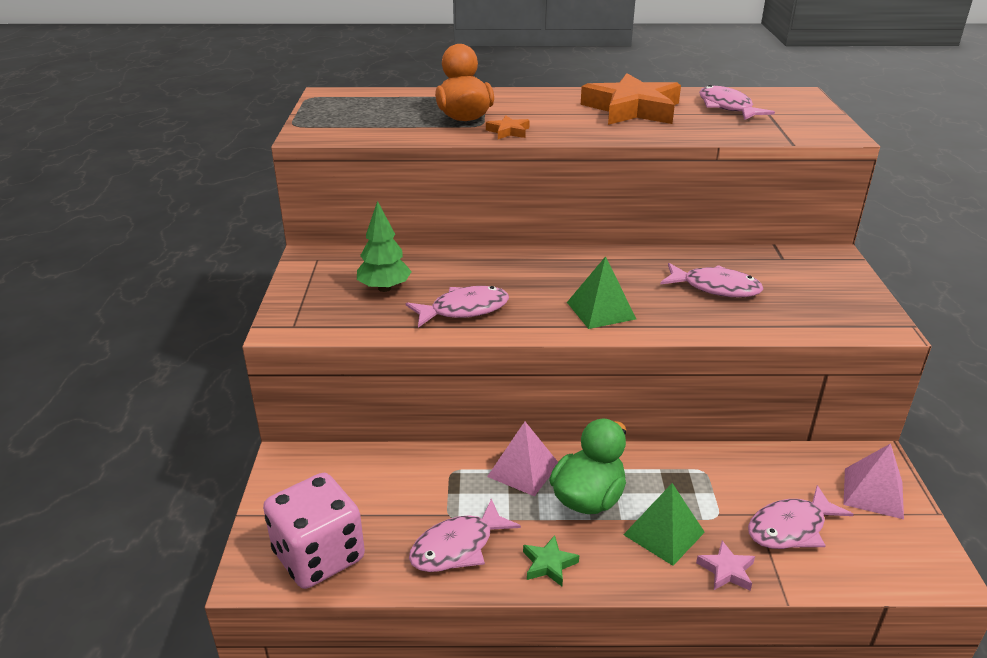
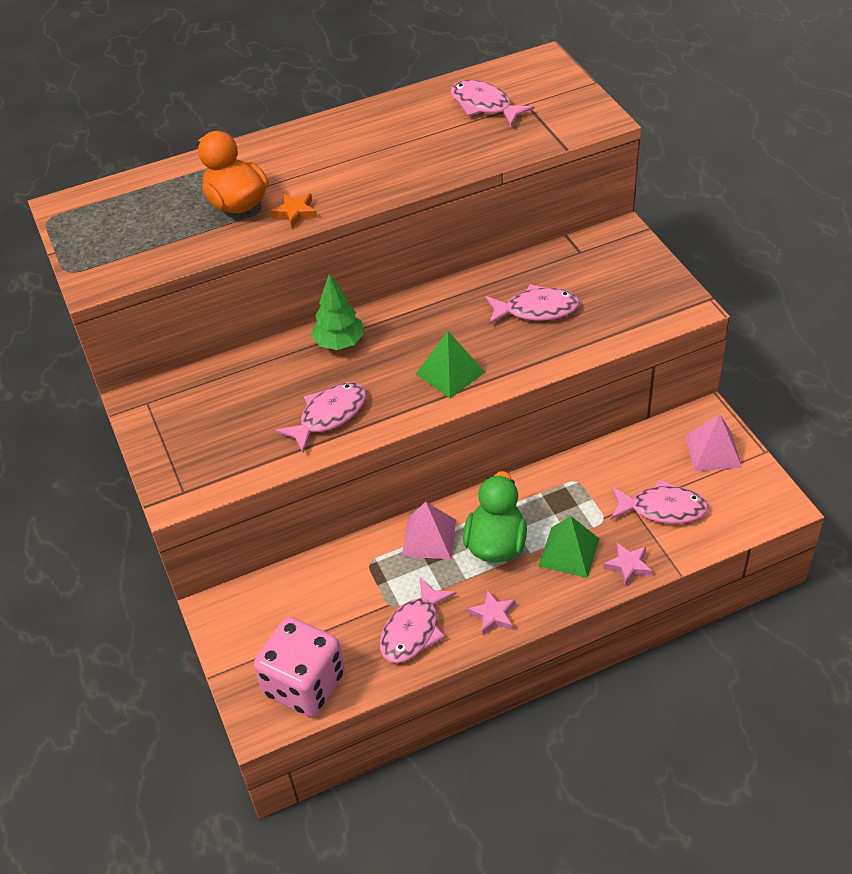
camera: 20 degrees left, 15 degrees up
green tree [357,201,412,292] -> green tree moved to [311,274,364,350]
green star [523,535,579,586] -> pink star [467,590,515,635]
orange star [581,73,681,125] -> none
pink fish [748,485,854,549] -> pink fish turned 120 degrees counterclockwise [611,479,708,524]

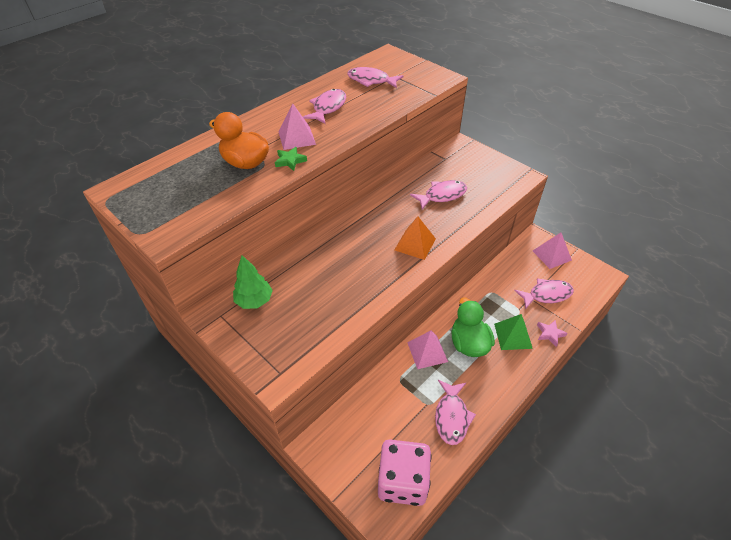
camera: 25 degrees left, 0 degrees up
orange star [270,194,317,228] -> green star [275,147,307,171]
pink fish [275,382,366,452] -> pink fish moved to [303,89,346,124]
green tree [311,274,364,350] -> green tree moved to [233,255,273,309]
green pyramid [416,331,485,398] -> orange pyramid [394,216,436,260]
pink star [467,590,515,635] -> none
none -> pink pyramid [279,103,316,150]

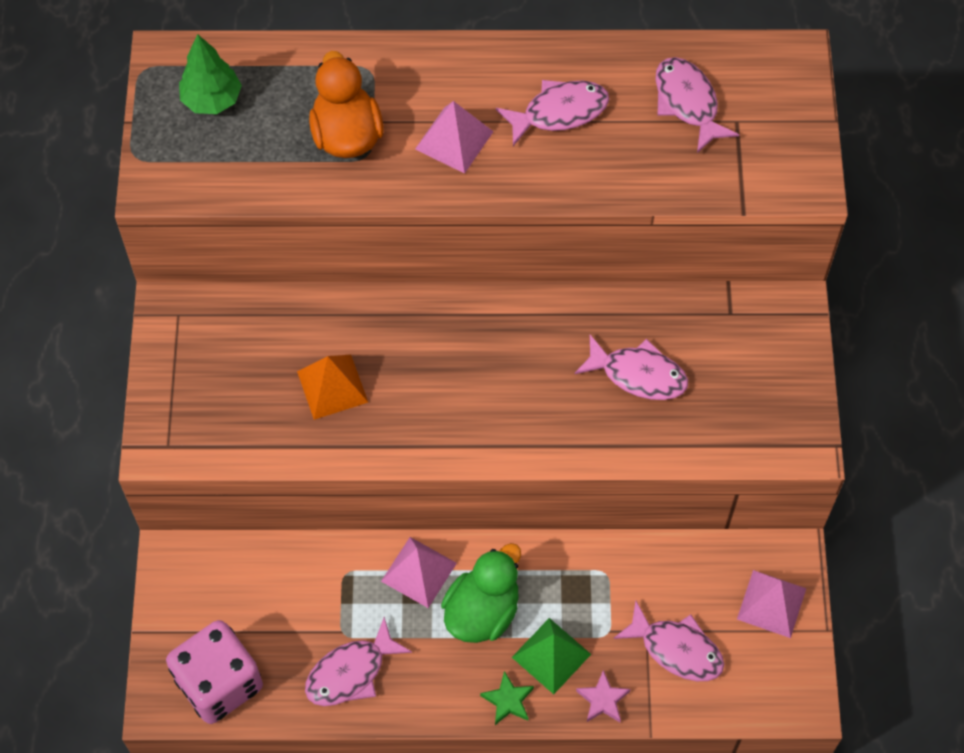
camera: 45 degrees right, 15 degrees up
green tree [233,255,273,309] -> green tree moved to [179,34,242,114]
green star [275,147,307,171] -> green star moved to [480,671,534,725]
orange pyramid [394,216,436,260] -> orange pyramid moved to [297,355,368,420]

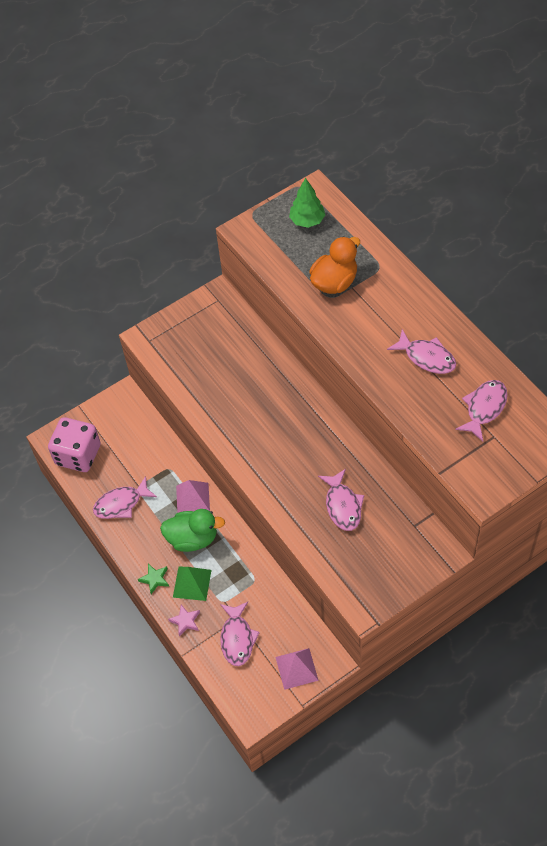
camera: 60 degrees right, 5 degrees down
orange pyramid [297,355,368,420] -> none
pink fish [305,617,412,706] -> pink fish turned 45 degrees counterclockwise [93,476,157,519]
pink pyramid [415,101,494,174] -> none

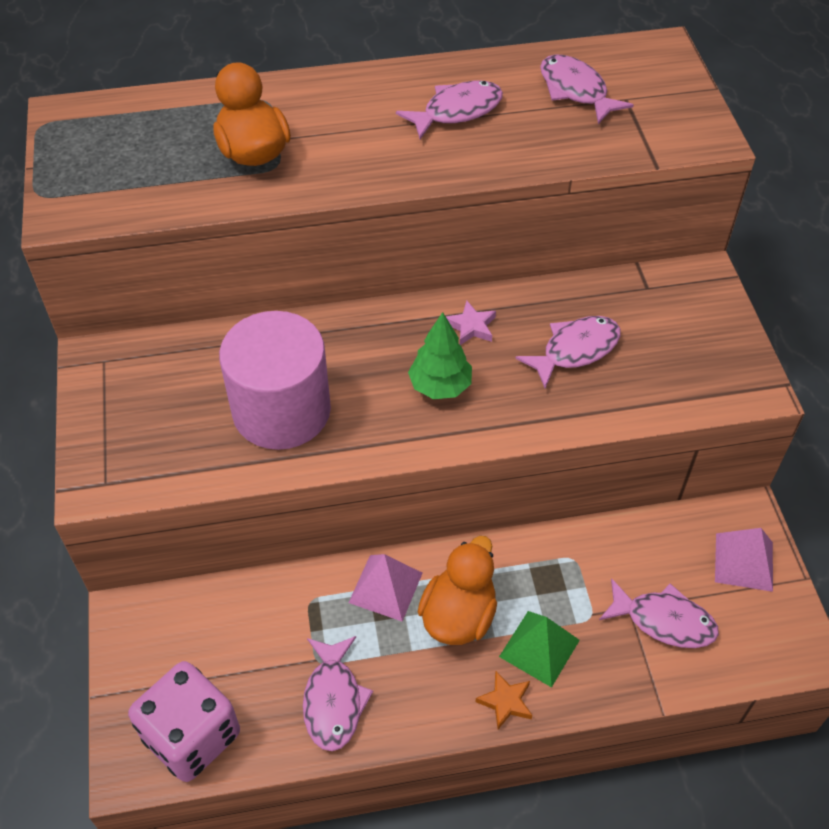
camera: 70 degrees left, 5 degrees down
green star [138,564,169,594] -> orange star [475,671,532,729]
green duck [160,509,225,552] -> orange duck [418,536,497,645]
pink star [168,605,200,637] -> pink star moved to [446,301,496,345]
green tree [289,178,325,228] -> green tree moved to [408,312,472,399]
pink fish [318,469,364,531] -> pink fish turned 45 degrees counterclockwise [515,316,621,389]
none -> pink cylinder [219,311,331,450]

